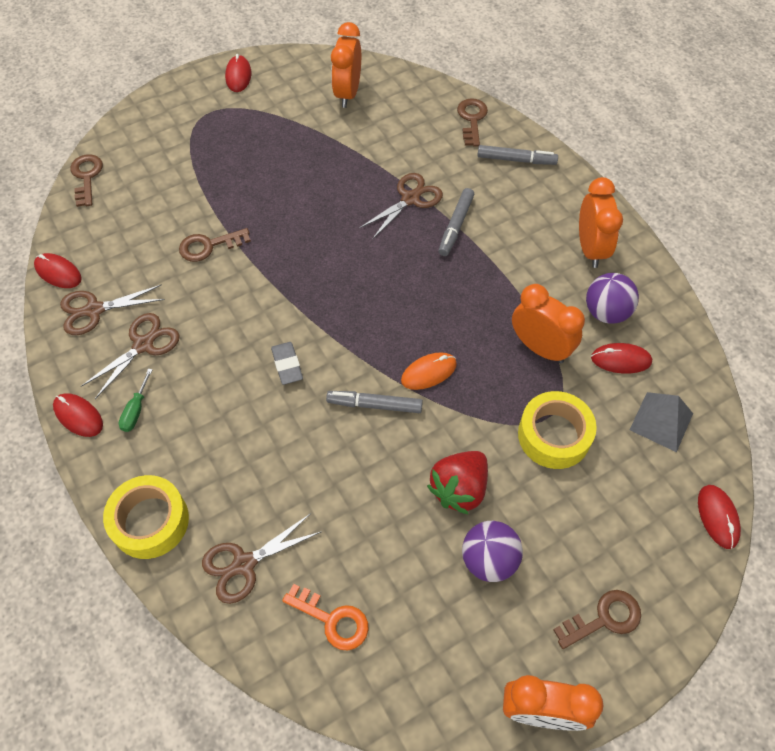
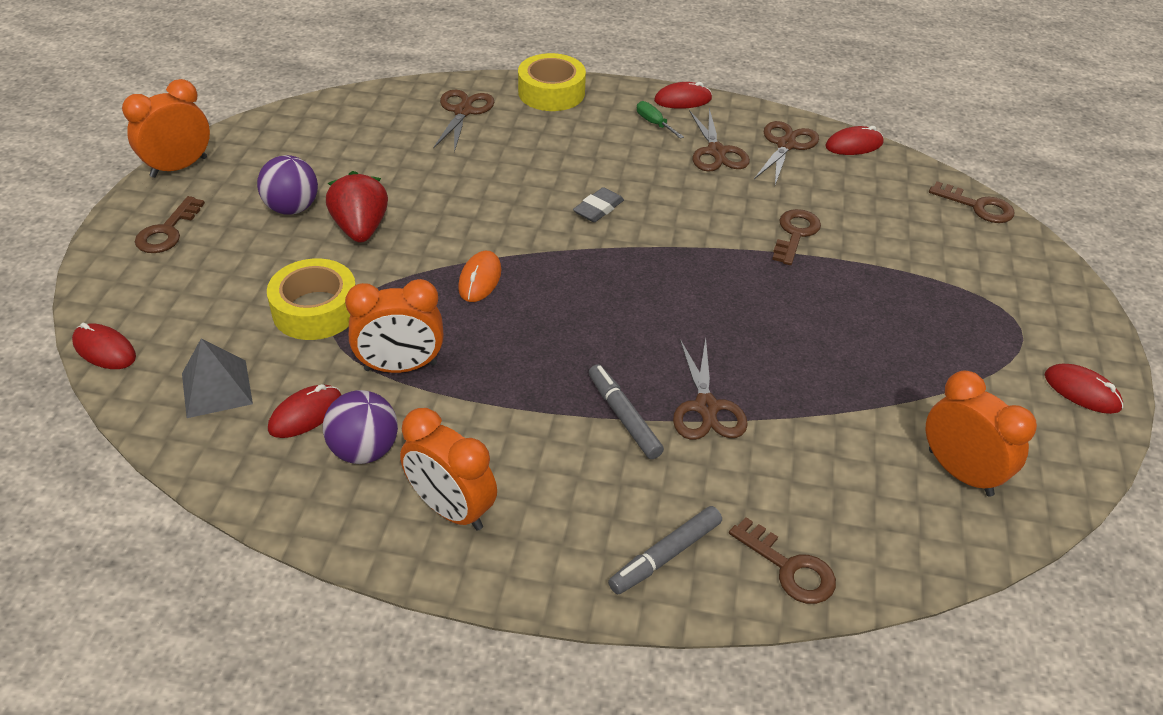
camera: 130 degrees right, 15 degrees down
grey eraser [271,342,303,385] -> grey eraser turned 75 degrees counterclockwise [573,187,624,222]
orange key [282,584,369,651] -> none
grey marker [326,391,423,413] -> none

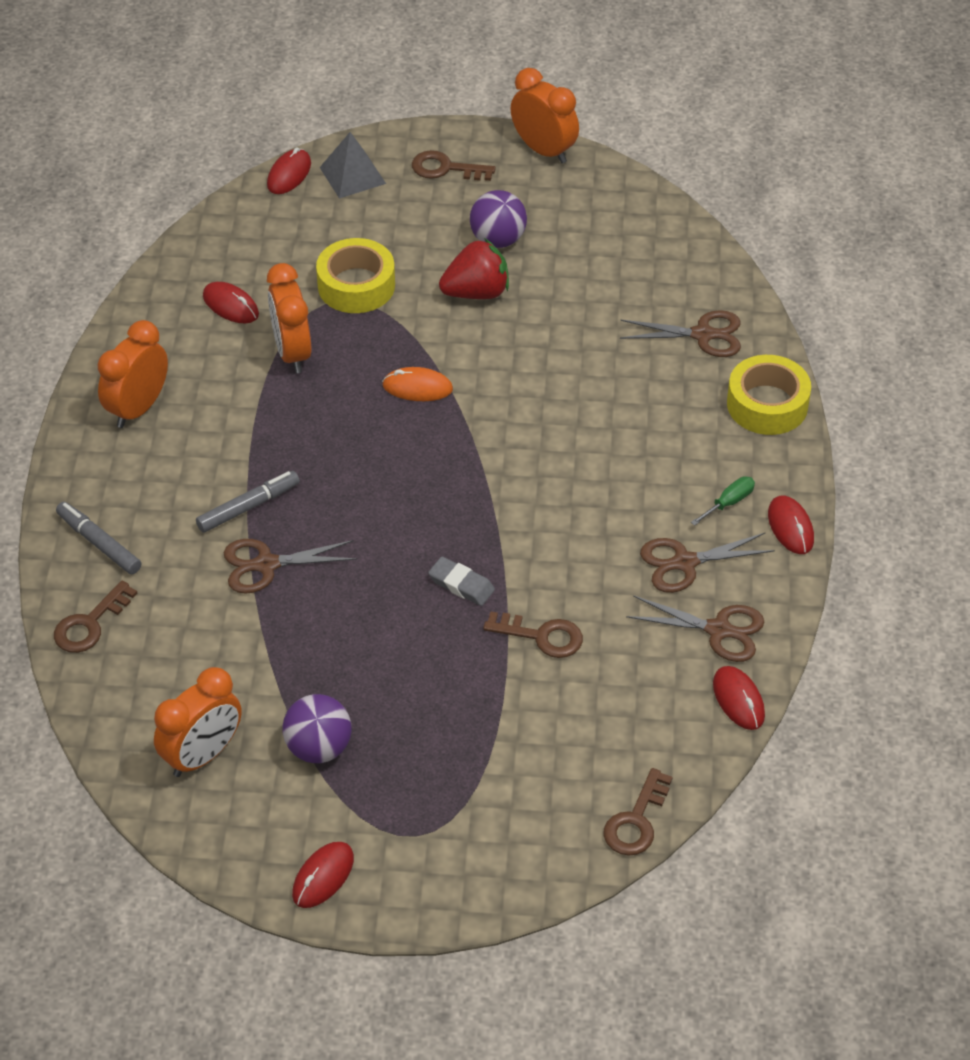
camera: 85 degrees right, 5 degrees up
grey pyramid [182,338,253,418] -> grey pyramid moved to [319,132,386,199]
purple ball [323,390,398,464] -> purple ball moved to [282,694,352,763]
grey eraser [573,187,624,222] -> grey eraser moved to [428,557,495,606]

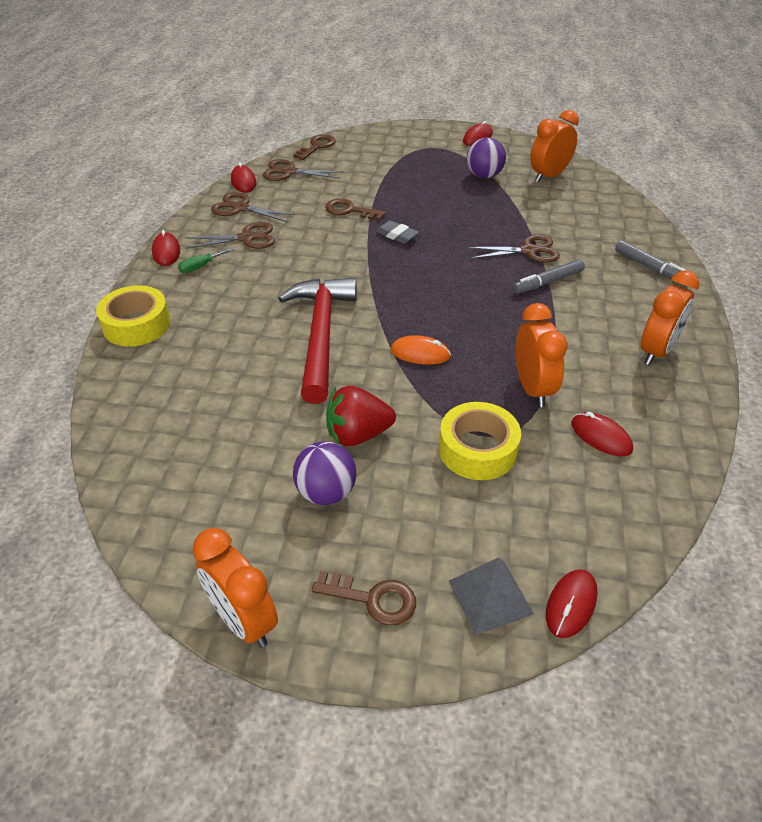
camera: 175 degrees left, 5 degrees down
brown key [54,580,137,653] -> none
brown scissors [620,310,741,357] -> brown scissors moved to [263,159,343,181]
none -> red hammer [278,278,357,404]

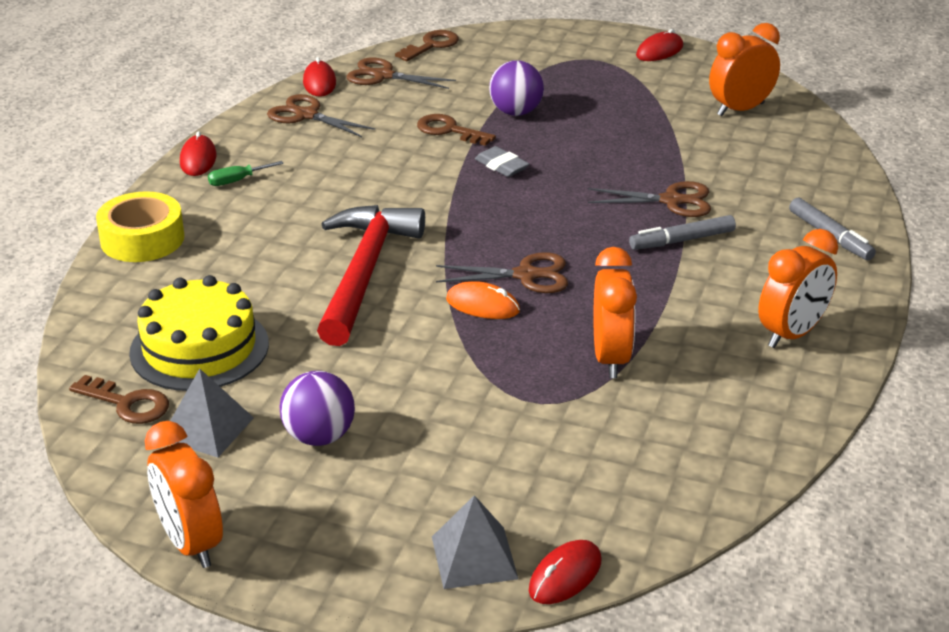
camera: 10 degrees right, 10 degrees down
brown scissors [185,222,275,249] -> brown scissors moved to [436,252,568,293]
brown key [312,571,416,626] -> brown key moved to [69,375,169,424]
red strawberry [326,386,396,446] -> none
yellow tape [439,402,521,480] -> none
purple ball [467,137,506,178] -> purple ball moved to [489,60,544,116]
red mouse [571,412,633,456] -> none
none -> yellow cake [129,275,269,391]
none -> grey pyramid [170,368,254,458]

